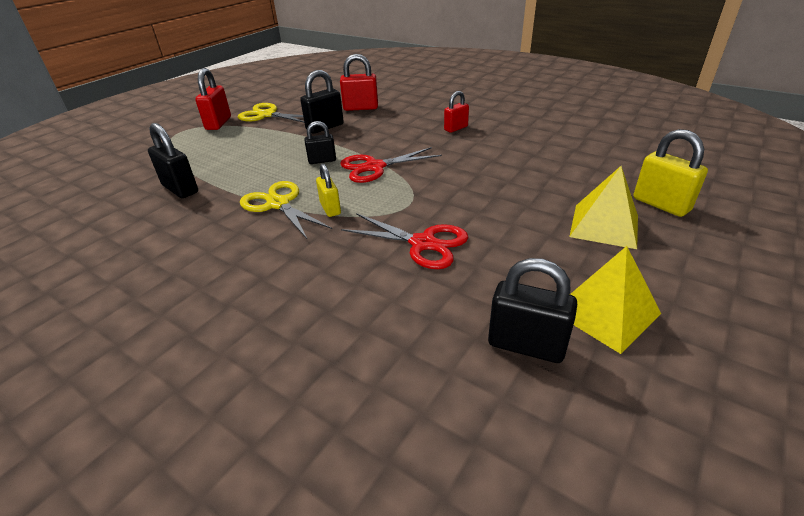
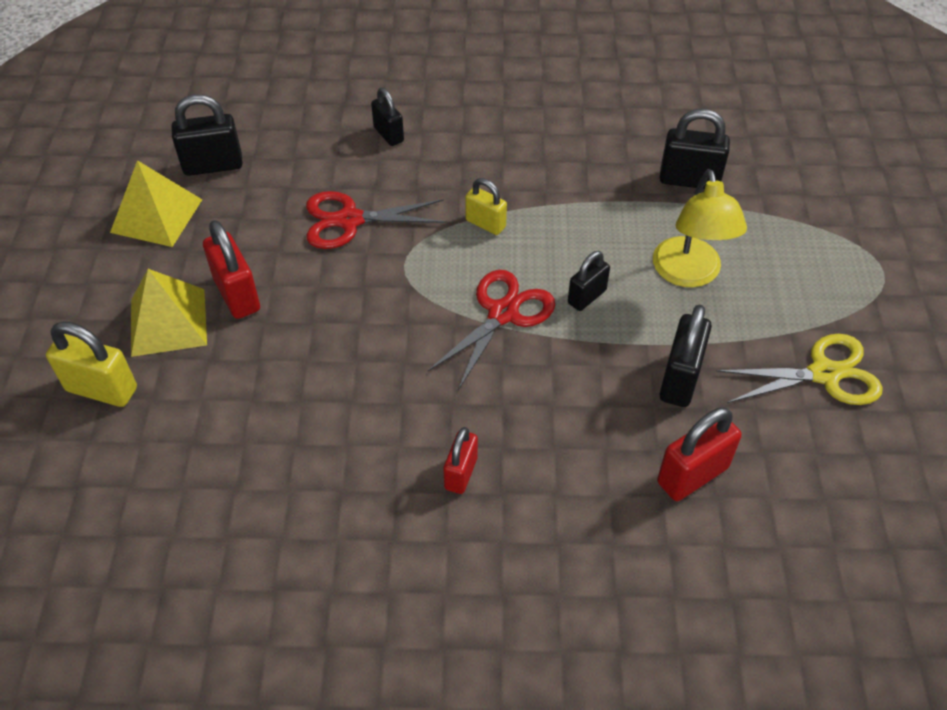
camera: 145 degrees right, 15 degrees up
red padlock [195,68,231,130] -> red padlock moved to [203,220,260,319]
yellow scissors [240,181,332,239] -> none
none -> black padlock [371,88,404,146]
none -> yellow lamp [653,169,747,287]

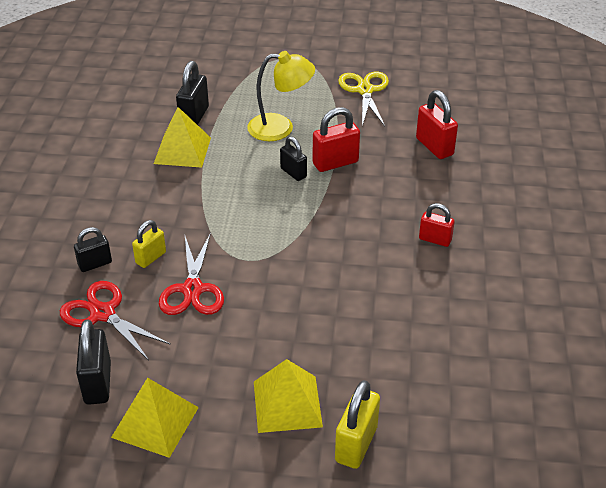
camera: 85 degrees left, 10 degrees down
red padlock [203,220,260,319] -> red padlock moved to [313,107,360,172]
red scissors [428,270,555,390] -> red scissors moved to [60,281,171,361]
yellow padlock [465,178,507,235] -> yellow padlock moved to [132,220,166,268]
black padlock [660,305,712,407] -> none
none -> yellow pyramid [154,107,211,168]

